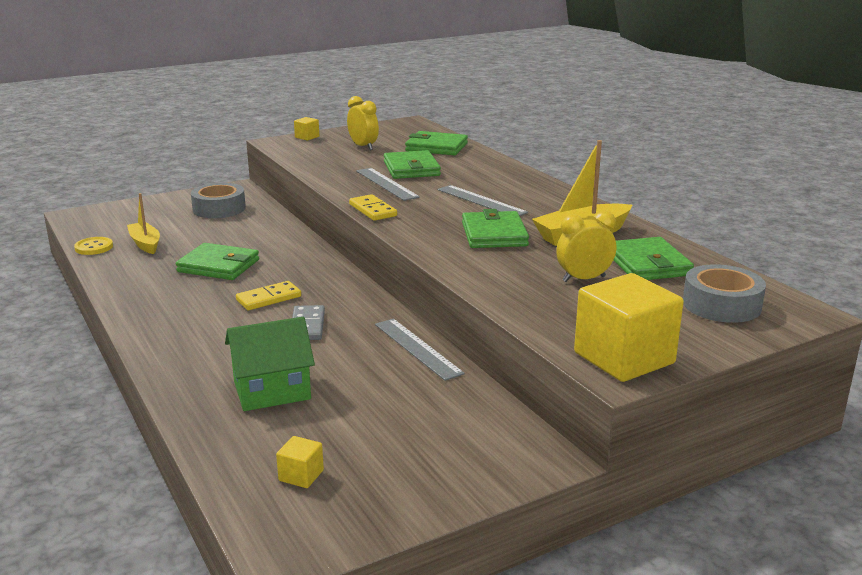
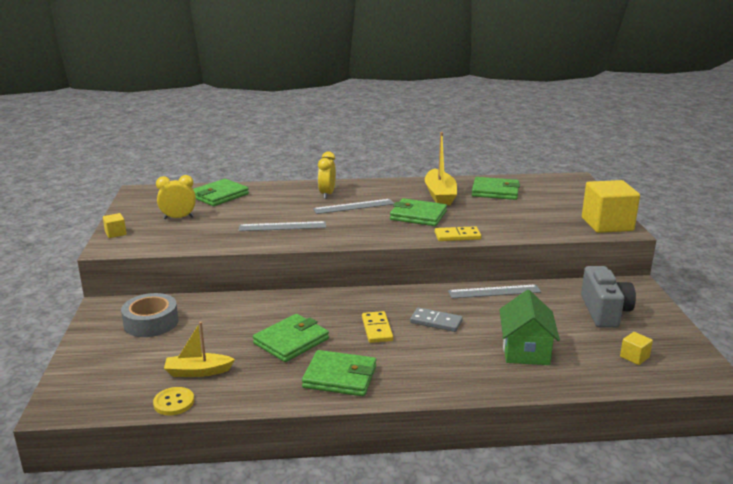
camera: 65 degrees left, 0 degrees up
yellow domino [349,194,397,221] -> yellow domino moved to [435,226,481,241]
green wallet [384,150,441,179] -> green wallet moved to [302,350,377,396]
yellow clock [556,210,616,282] -> yellow clock moved to [318,151,336,199]
grey tape [683,264,766,323] -> none
none -> grey camera [581,266,636,328]

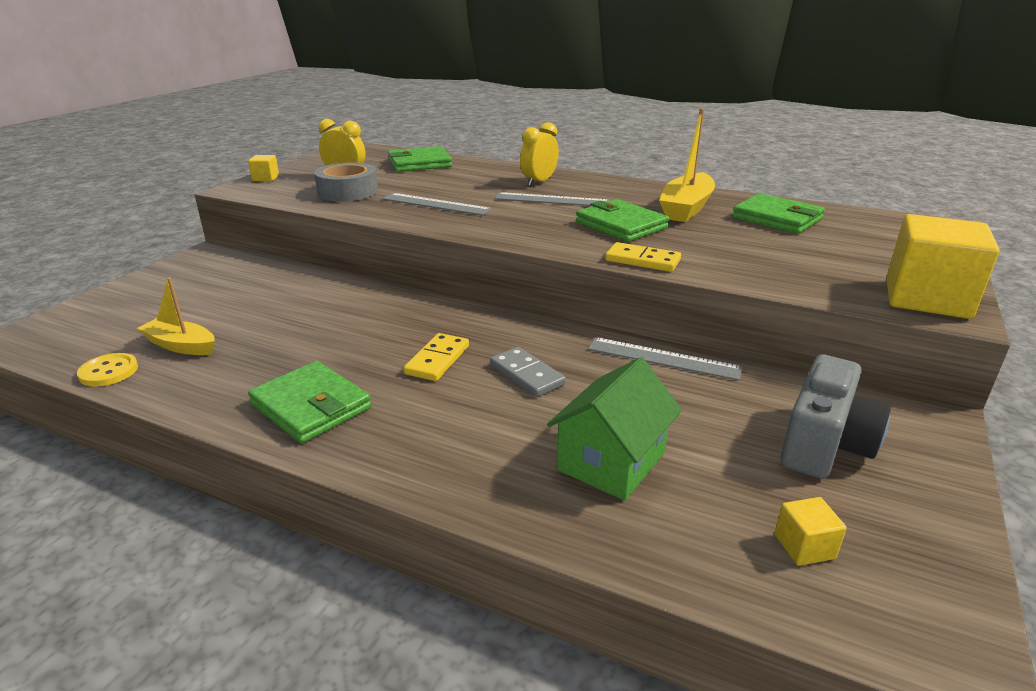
camera: 30 degrees right, 5 degrees up
grey tape [121,293,179,337] -> grey tape moved to [314,162,378,202]
green wallet [253,314,329,362] -> none

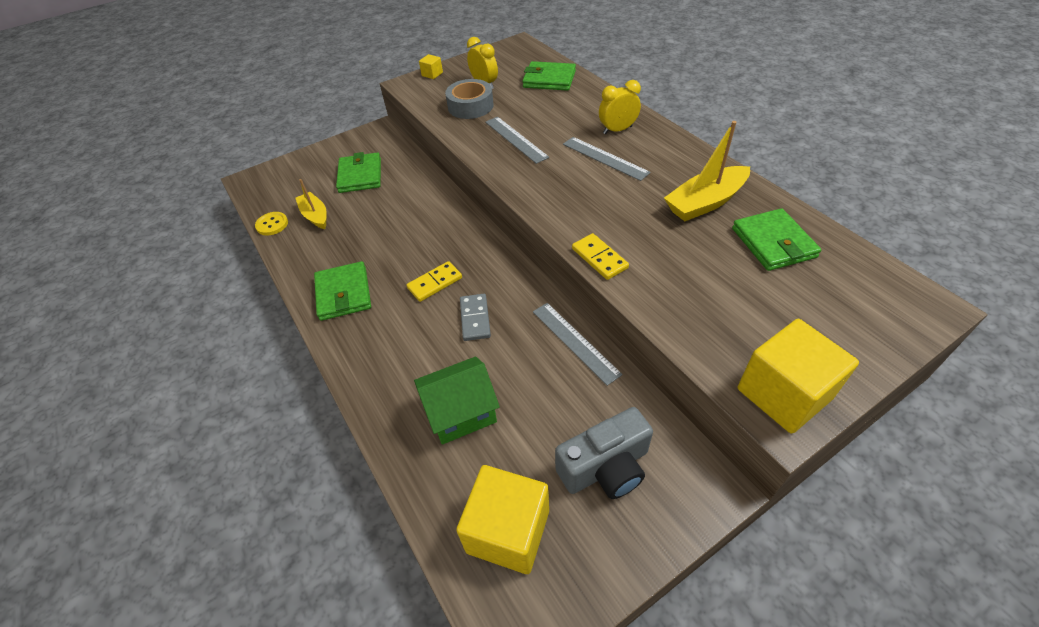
camera: 35 degrees right, 20 degrees up
green wallet [576,199,670,242] -> green wallet moved to [336,152,381,193]
yellow cube [774,497,847,566] -> yellow cube [456,465,549,574], size x2.30

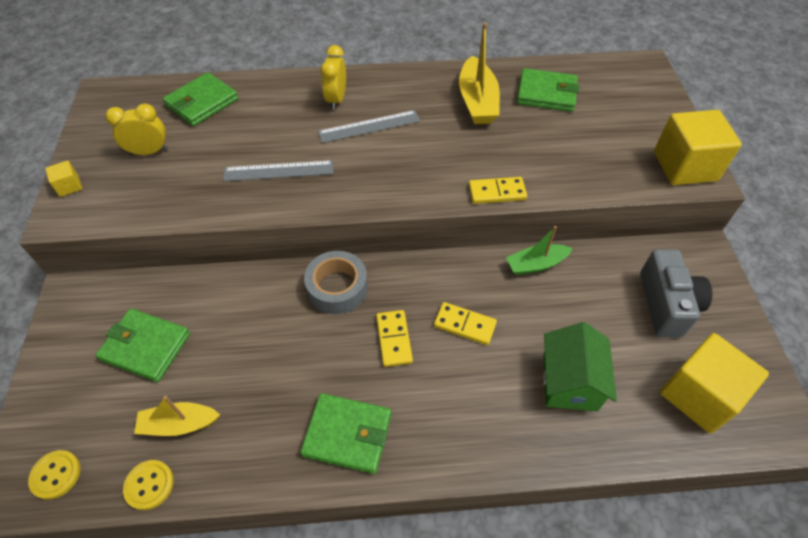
camera: 65 degrees left, 5 degrees up
grey tape [445,79,494,119] -> grey tape moved to [304,251,368,314]
grey domino [460,294,491,341] -> yellow domino [434,302,497,345]
grey ruler [533,303,623,386] -> green boat [506,226,573,275]
none -> yellow button [28,450,80,500]

